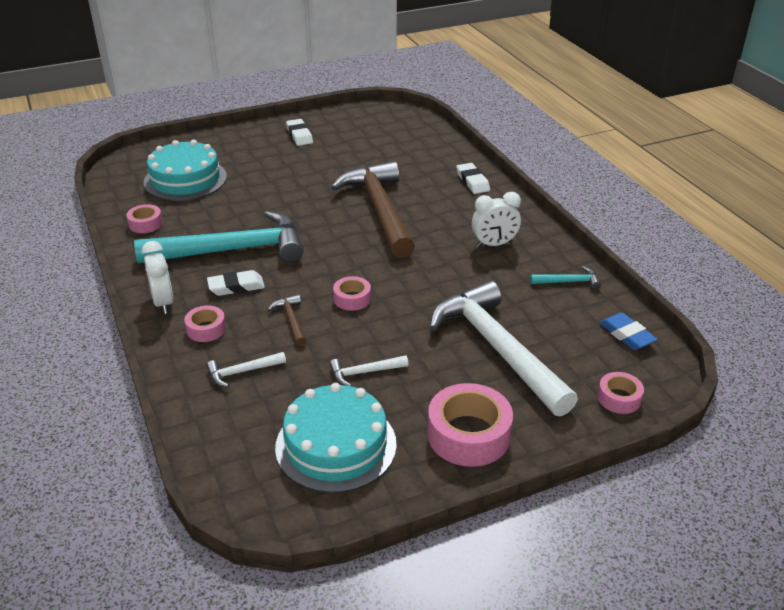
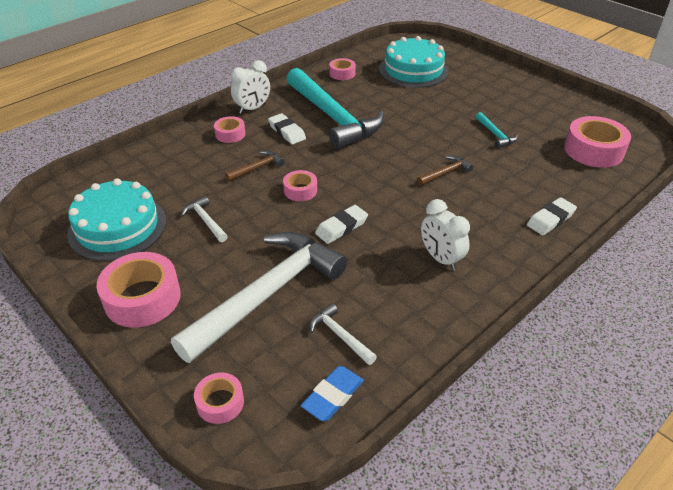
camera: 70 degrees right, 5 degrees up
white hammer [206,352,286,387] -> white hammer moved to [310,303,377,365]
white eraser [286,119,313,146] -> white eraser moved to [315,205,368,244]
brown hammer [331,161,415,258] -> brown hammer [417,155,474,186], size x0.40
turquoise hammer [530,266,601,290] -> turquoise hammer moved to [476,112,518,148]
none -> pink tape [564,116,631,168]

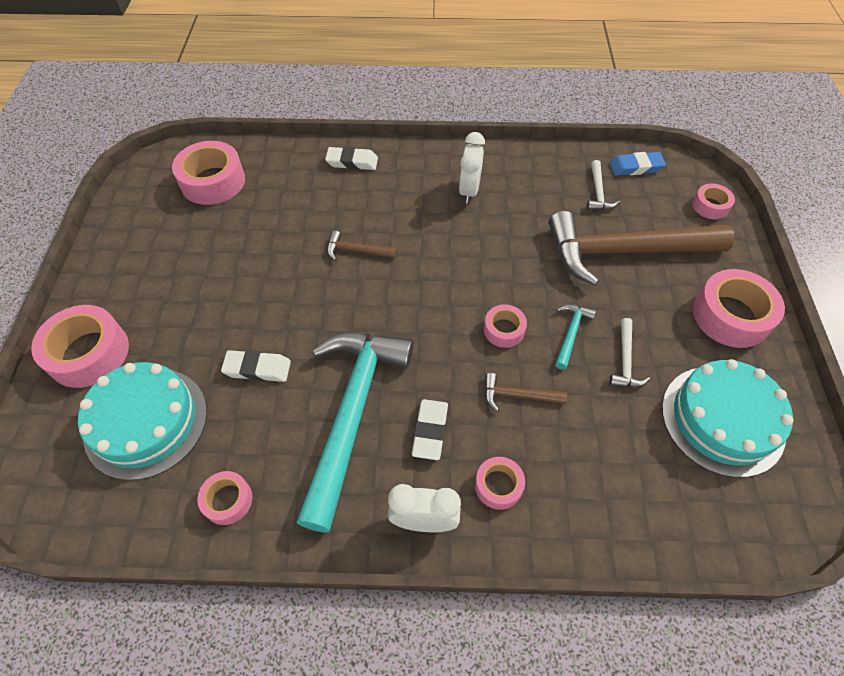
camera: 135 degrees left, 15 degrees up
white hammer [171,232,347,363] -> brown hammer [548,211,734,286]
white eraser [315,205,368,244] -> white eraser moved to [221,350,291,382]
turquoise hammer [476,112,518,148] -> turquoise hammer moved to [555,304,596,370]
none -> pink tape [31,305,129,388]

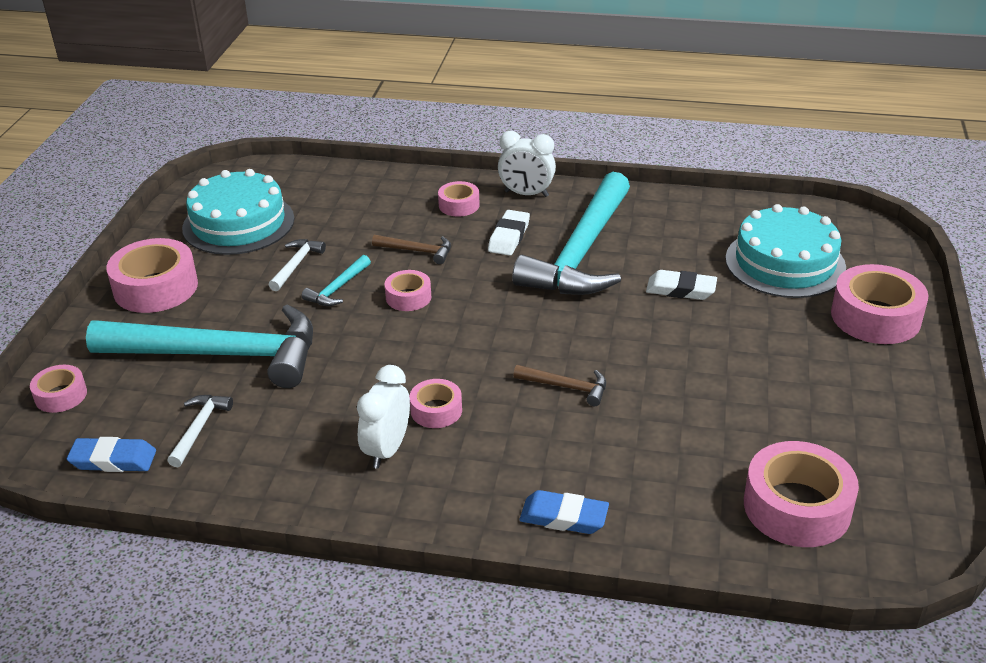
camera: 170 degrees left, 20 degrees down
pink tape [198,471,252,525] -> pink tape moved to [410,379,462,428]
white eraser [325,147,378,170] -> blue eraser [519,490,609,534]
brown hammer [548,211,734,286] -> turquoise hammer [86,304,313,388]

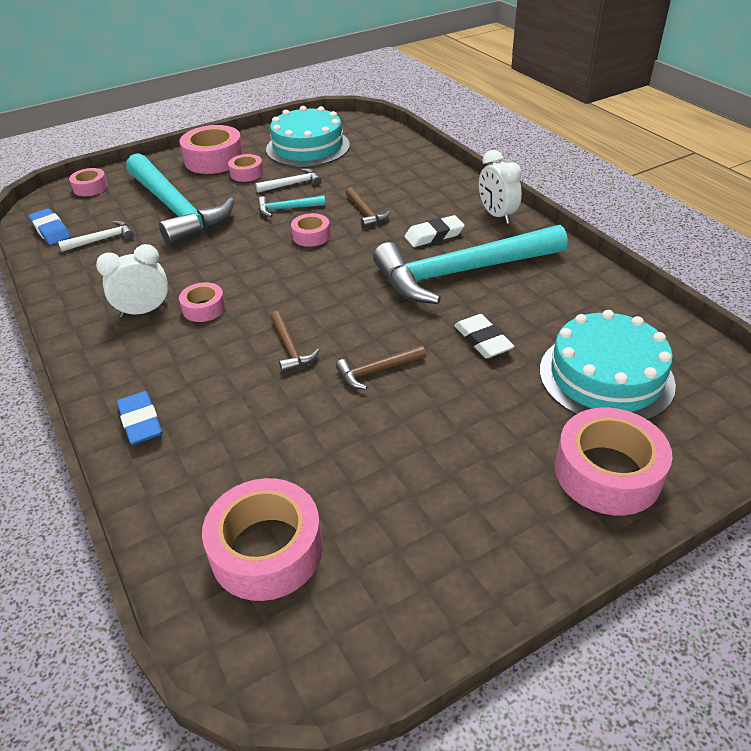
camera: 50 degrees right, 5 degrees up
pink tape [438,181,480,216] -> pink tape moved to [228,154,264,182]
none -> brown hammer [336,345,426,389]

